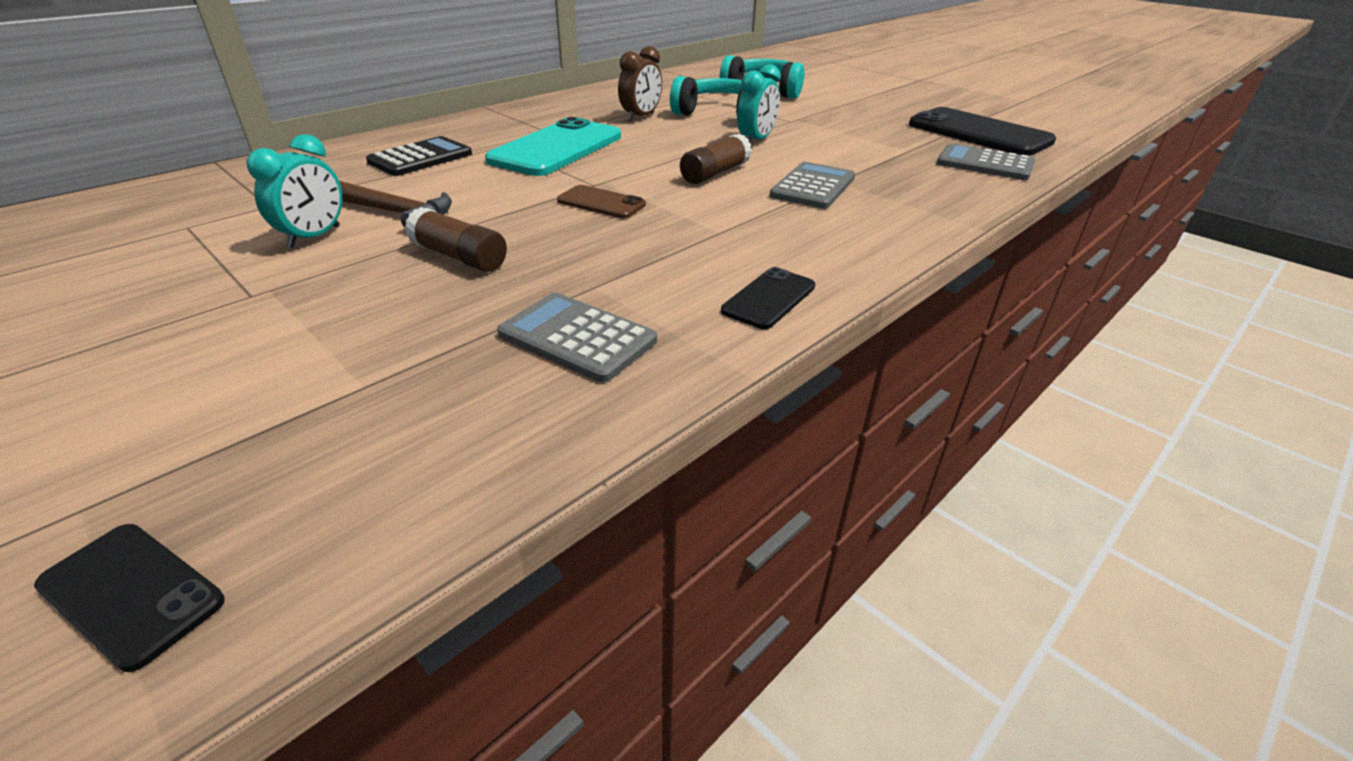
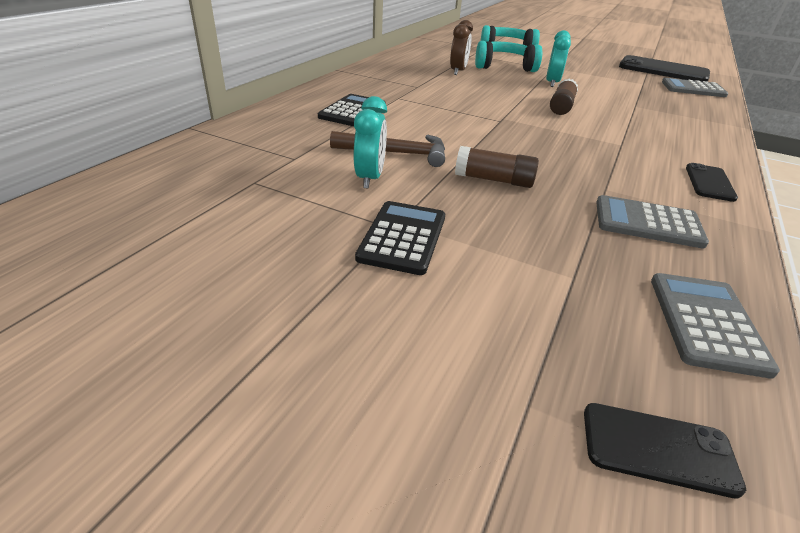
camera: 20 degrees left, 0 degrees up
turquoise phone [485,117,621,176] -> none
brown phone [557,185,646,218] -> none
grey calculator [770,162,855,209] -> grey calculator moved to [651,273,780,379]
none -> black calculator [355,201,445,275]

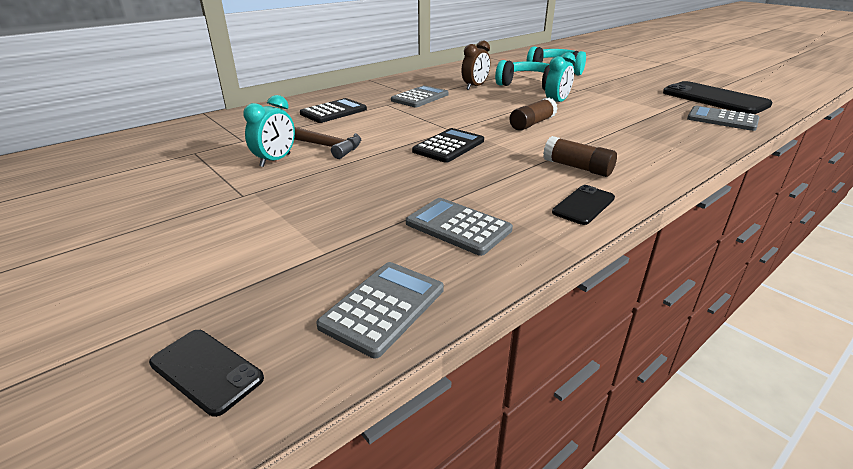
camera: 25 degrees right, 5 degrees down
black calculator [355,201,445,275] -> black calculator moved to [412,128,484,163]
brown glue stick [455,146,539,188] -> brown glue stick moved to [543,136,617,177]
none -> grey calculator [391,85,448,107]

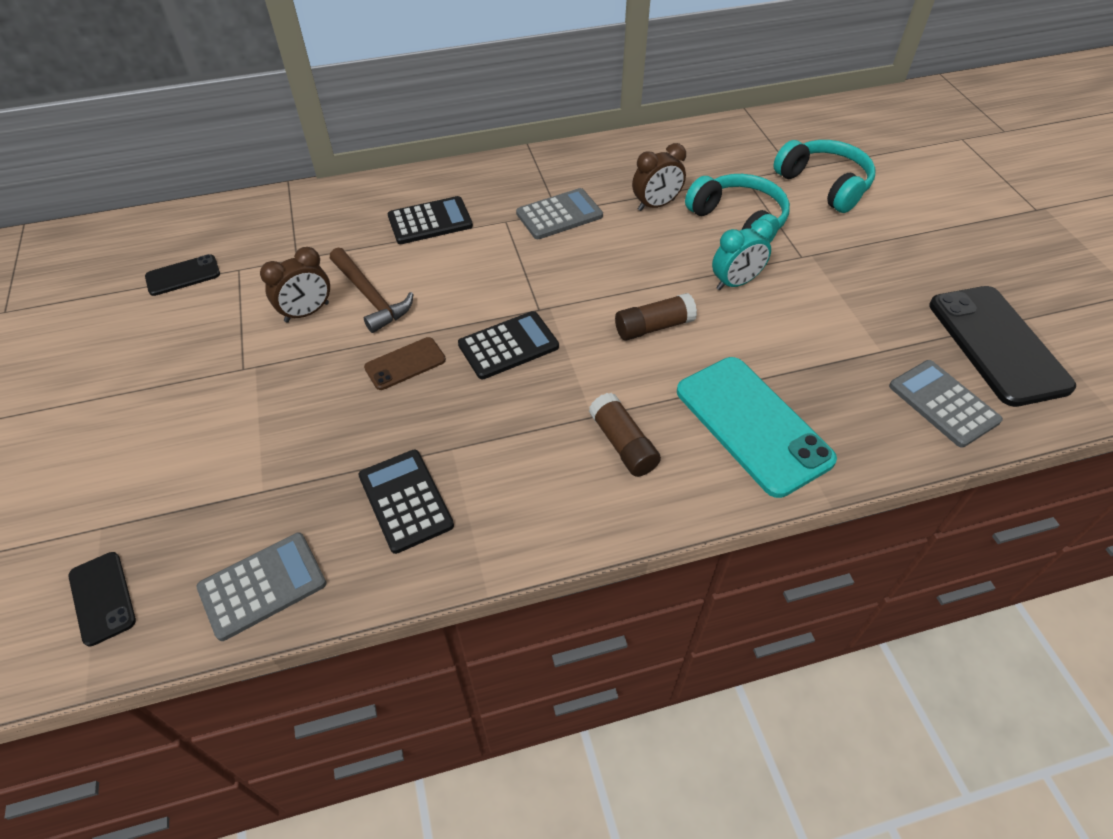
camera: 25 degrees right, 20 degrees up
turquoise clock [243,95,295,167] -> brown clock [260,247,330,323]
grey calculator [406,198,513,256] -> black calculator [358,450,454,554]
black phone [552,185,615,225] -> black phone moved to [145,254,220,296]
none -> brown phone [364,337,446,390]
none -> turquoise phone [677,357,837,498]

